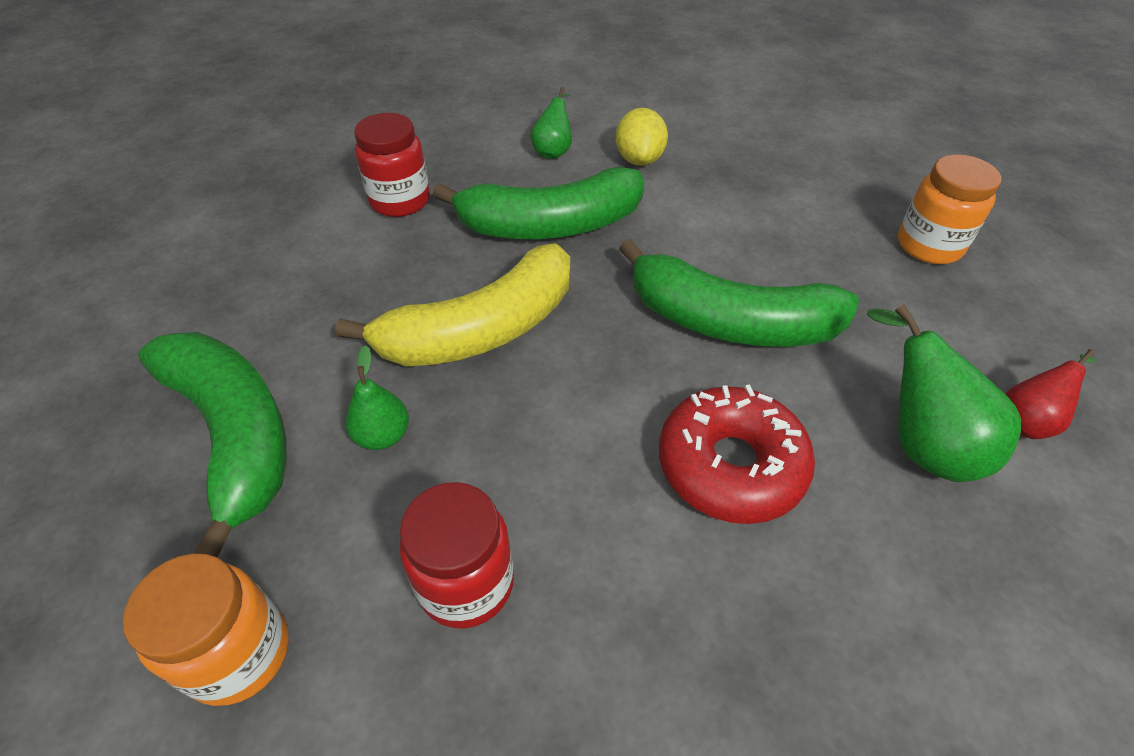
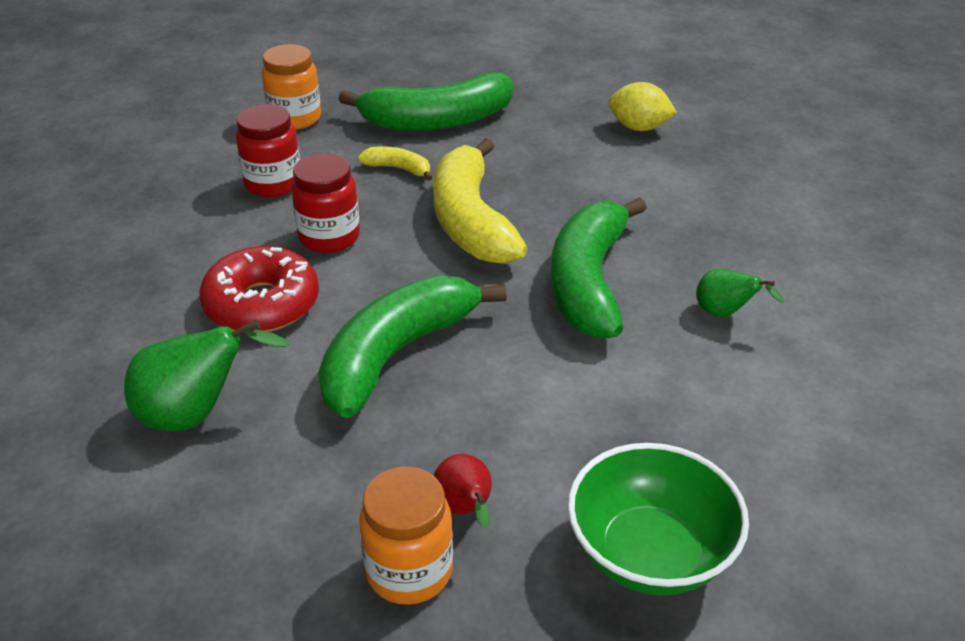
camera: 110 degrees right, 10 degrees down
green pear [345,345,409,450] -> yellow banana [357,146,433,181]
red jar [354,113,430,217] -> red jar moved to [291,153,360,253]
yellow lemon [615,108,668,166] -> yellow lemon moved to [608,82,677,131]
red pear [1005,349,1095,439] -> red pear moved to [434,454,492,529]
none -> green bowl [568,443,749,596]

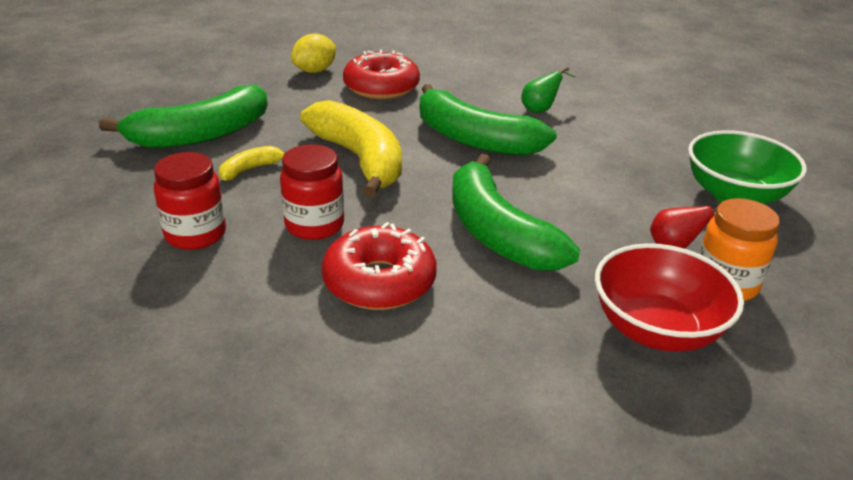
camera: 65 degrees left, 5 degrees down
green pear [124,319,290,431] -> none
orange jar [262,44,321,130] -> none
green banana [338,73,513,131] -> green banana turned 45 degrees clockwise [99,85,268,149]
yellow banana [433,138,527,264] -> yellow banana turned 135 degrees counterclockwise [300,100,402,198]
none -> red donut [343,50,420,99]
none -> red bowl [595,243,744,352]

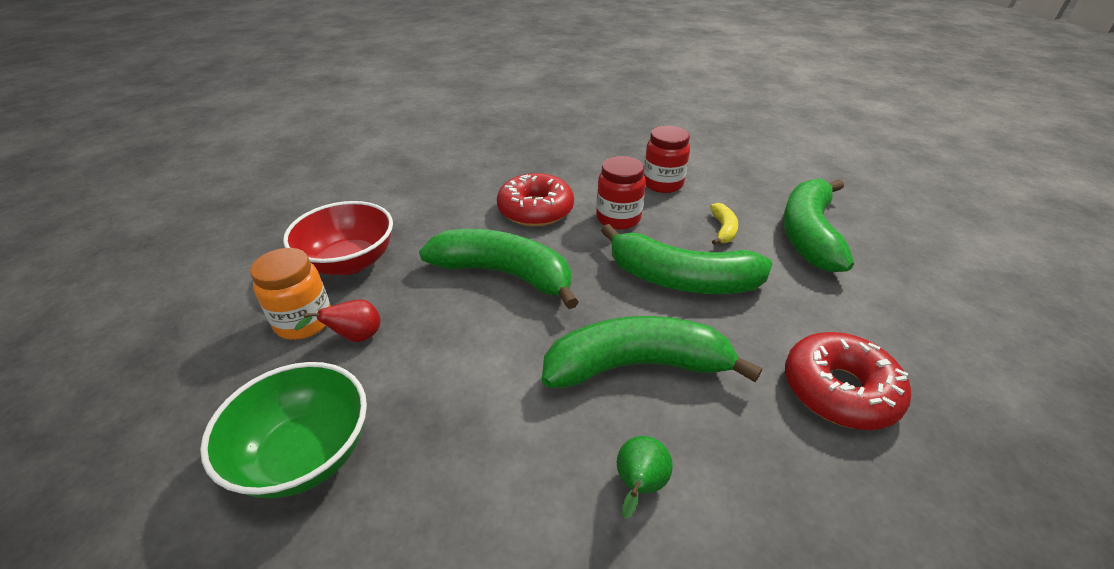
camera: 140 degrees right, 5 degrees up
yellow lemon [291,33,336,73] -> none
yellow banana [300,100,402,198] -> green banana [601,224,773,294]

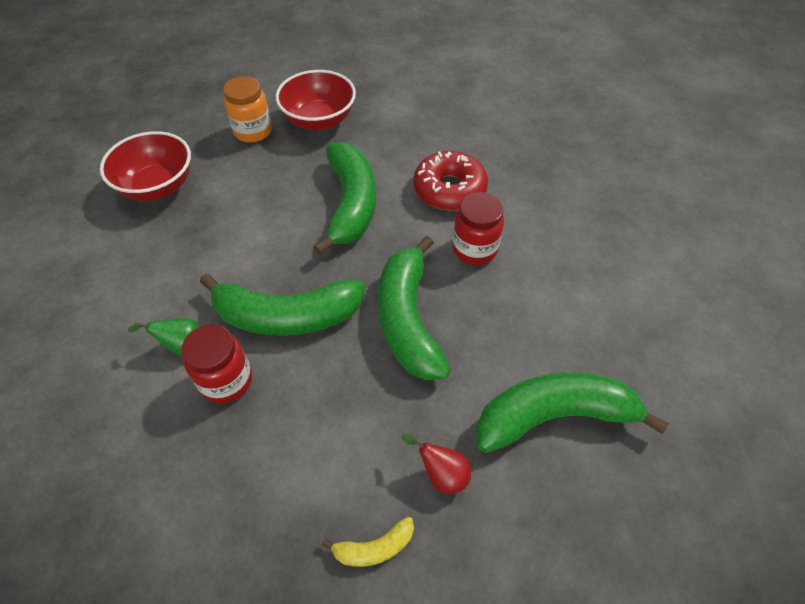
camera: 65 degrees right, 15 degrees up
green bowl [200,362,367,498] -> red bowl [100,131,191,201]
red pear [294,299,381,342] -> red pear moved to [402,434,471,494]
green banana [542,316,762,388] -> green banana turned 120 degrees clockwise [200,274,365,336]
red jar [644,126,690,193] -> red jar moved to [181,324,252,403]
yellow banana [710,203,738,245] -> yellow banana moved to [322,517,414,567]
red donut [785,332,911,430] -> none

